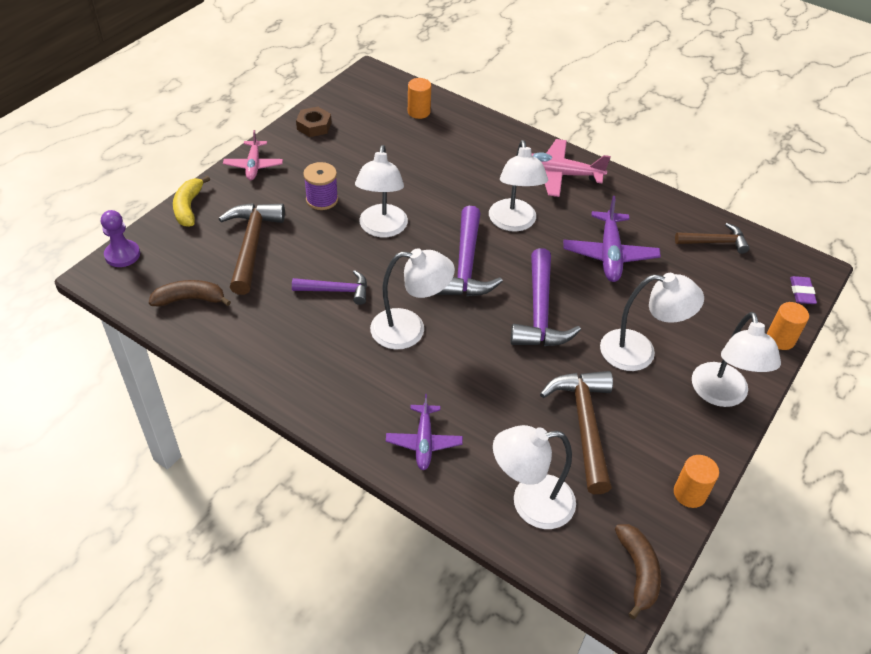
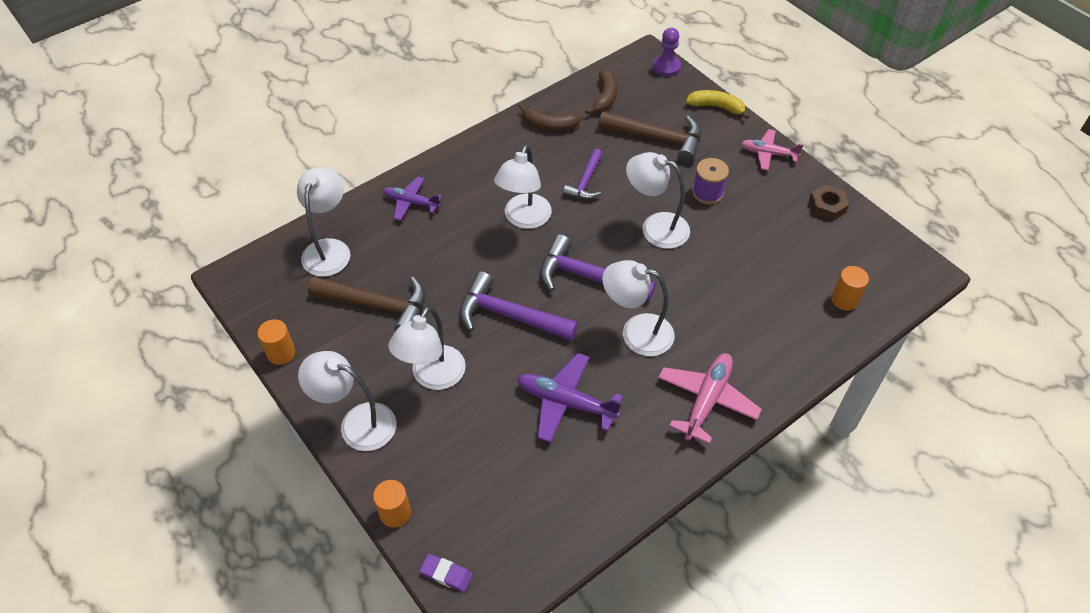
camera: 110 degrees right, 5 degrees up
brown banana [615,524,661,619] -> brown banana moved to [518,103,581,131]
brown hammer [675,223,749,254] -> none

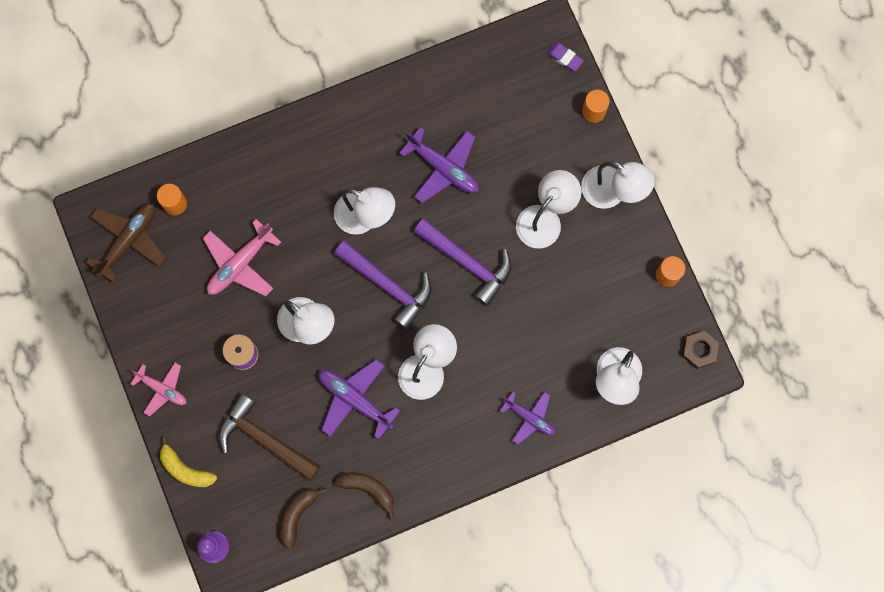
camera: 165 degrees left, 25 degrees up
brown hammer [308,277,426,331] -> none
purple hammer [563,149,602,200] -> purple plane [319,359,400,439]
pink plane [658,353,762,444] -> pink plane moved to [203,219,281,296]
brown nut [809,184,849,221] -> brown nut moved to [682,331,719,369]
none -> brown plane [86,203,166,283]

